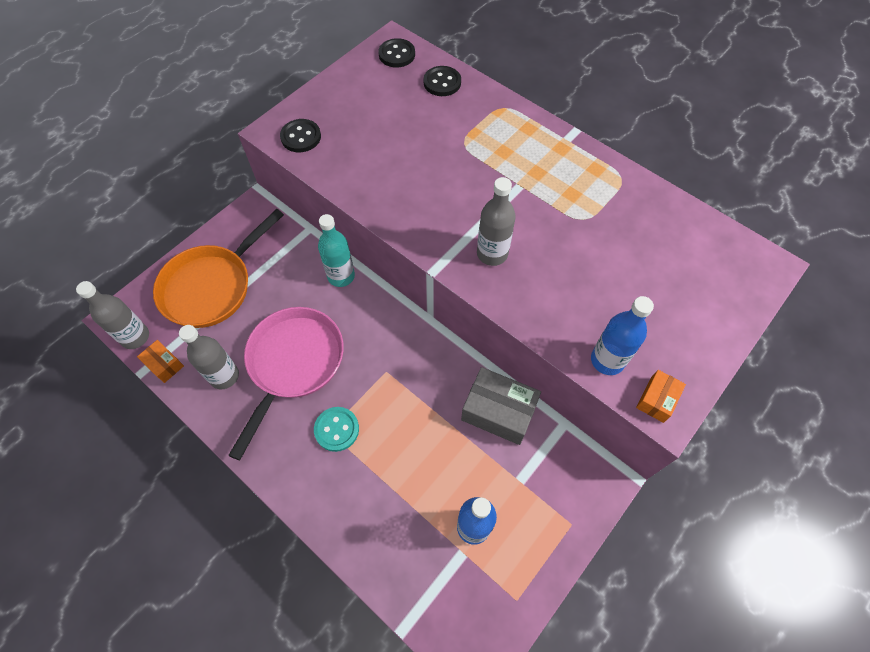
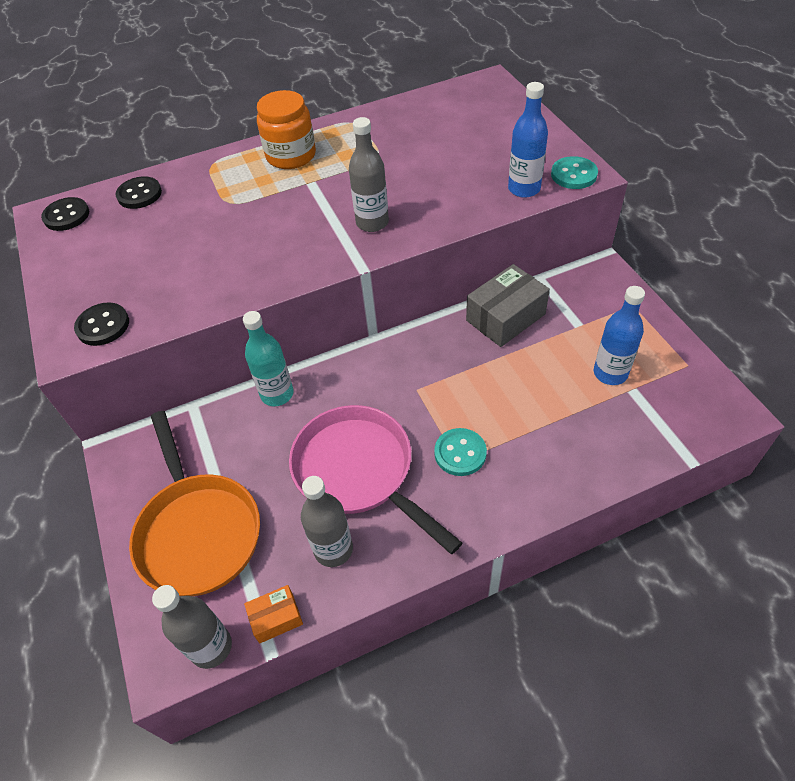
camera: 60 degrees left, 10 degrees down
orange box [636,370,686,423] -> turquoise button [551,156,598,189]
none -> orange jar [257,90,316,169]

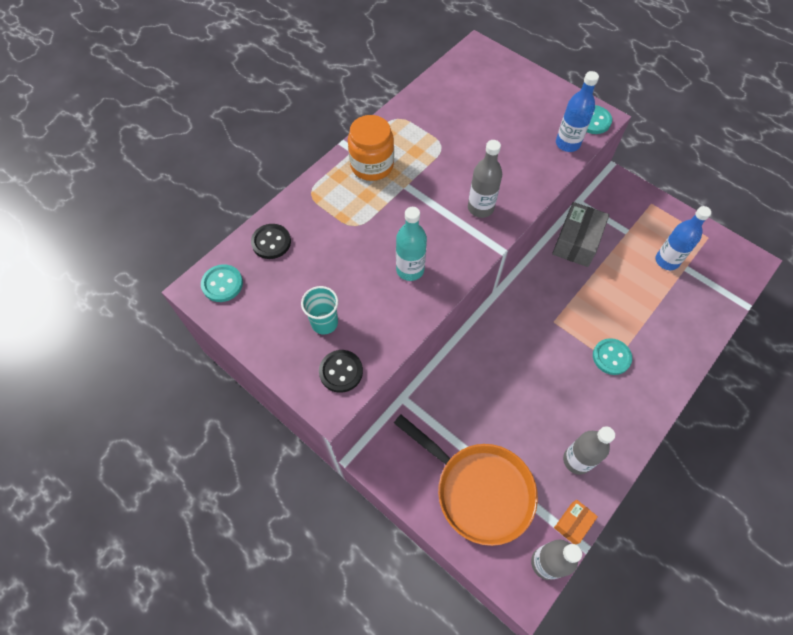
camera: 30 degrees left, 10 degrees up
black button [41,197,89,231] -> turquoise button [201,264,243,302]
turquoise bottle [243,311,294,406] -> turquoise bottle moved to [396,207,427,281]
pink pan [289,405,462,554] -> none
none -> turquoise cup [301,286,338,334]

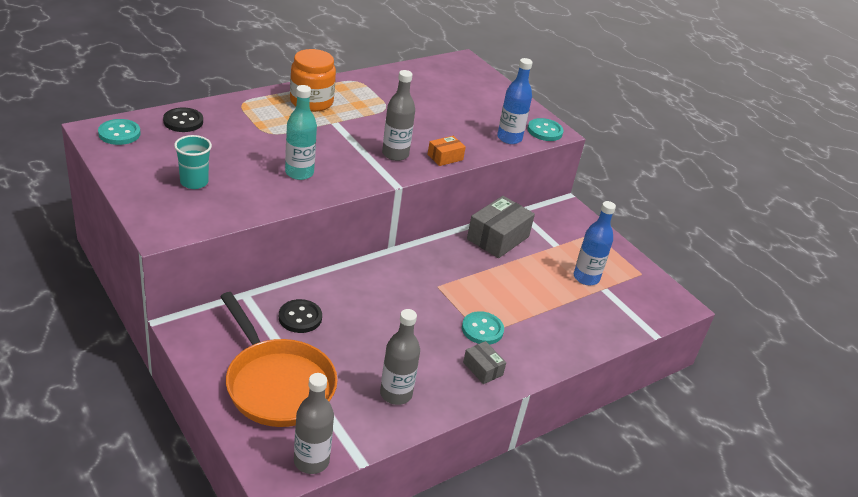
camera: 10 degrees right, 25 degrees down
black button [319,350,363,393] -> black button moved to [279,299,322,333]
orange box [554,500,598,544] -> orange box moved to [428,136,466,166]
none -> grey box [463,341,506,384]

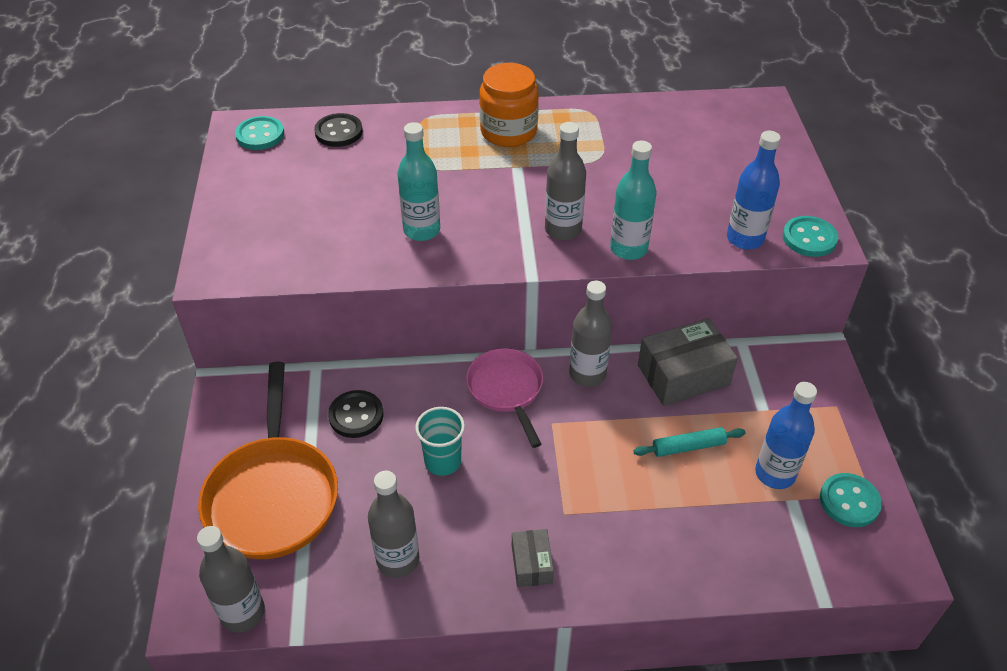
camera: 35 degrees right, 10 degrees up
turquoise cup [174,135,212,189] -> turquoise cup moved to [415,407,465,476]
orange box [428,136,466,166] -> turquoise bottle [610,141,656,260]
turquoise button [462,311,504,345] -> turquoise button moved to [820,473,882,527]
none -> pink pan [466,348,543,448]
none -> grey bottle [569,281,612,387]
none -> turquoise rolling pin [633,427,746,457]

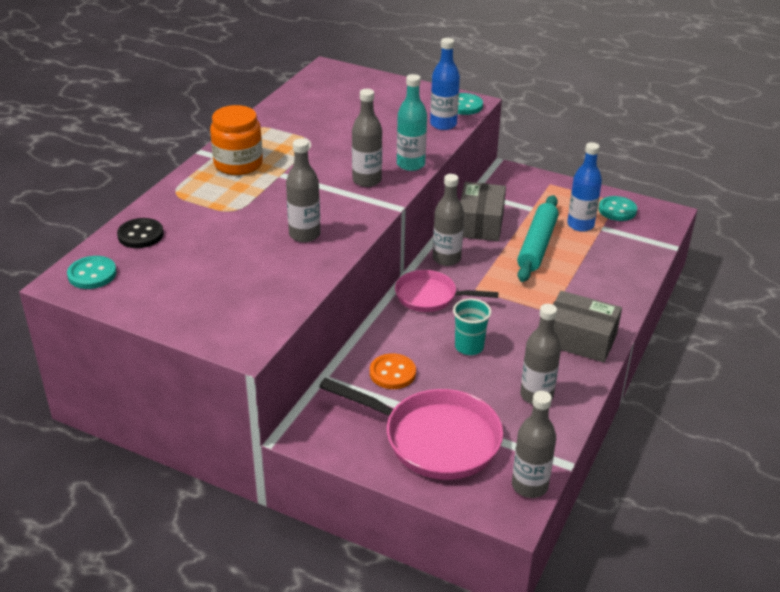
camera: 60 degrees left, 10 degrees down
orange pan [198,361,338,559] -> pink pan [319,378,503,480]
black button [328,390,384,438] -> orange button [370,354,416,389]
turquoise bottle [397,122,440,241] -> grey bottle [286,139,320,242]
grey box [512,529,554,587] -> grey box [553,291,622,362], size x1.87
turquoise rolling pin [633,427,746,457] -> turquoise rolling pin [517,195,559,282], size x1.83

